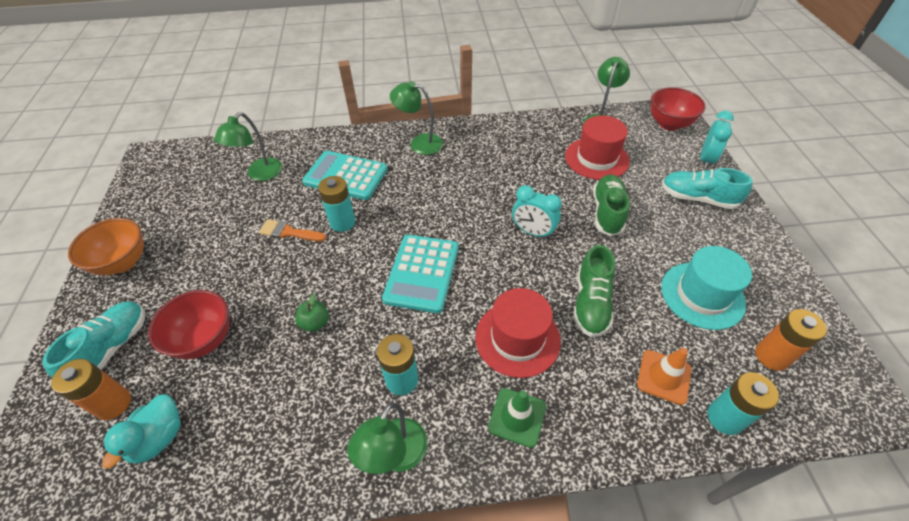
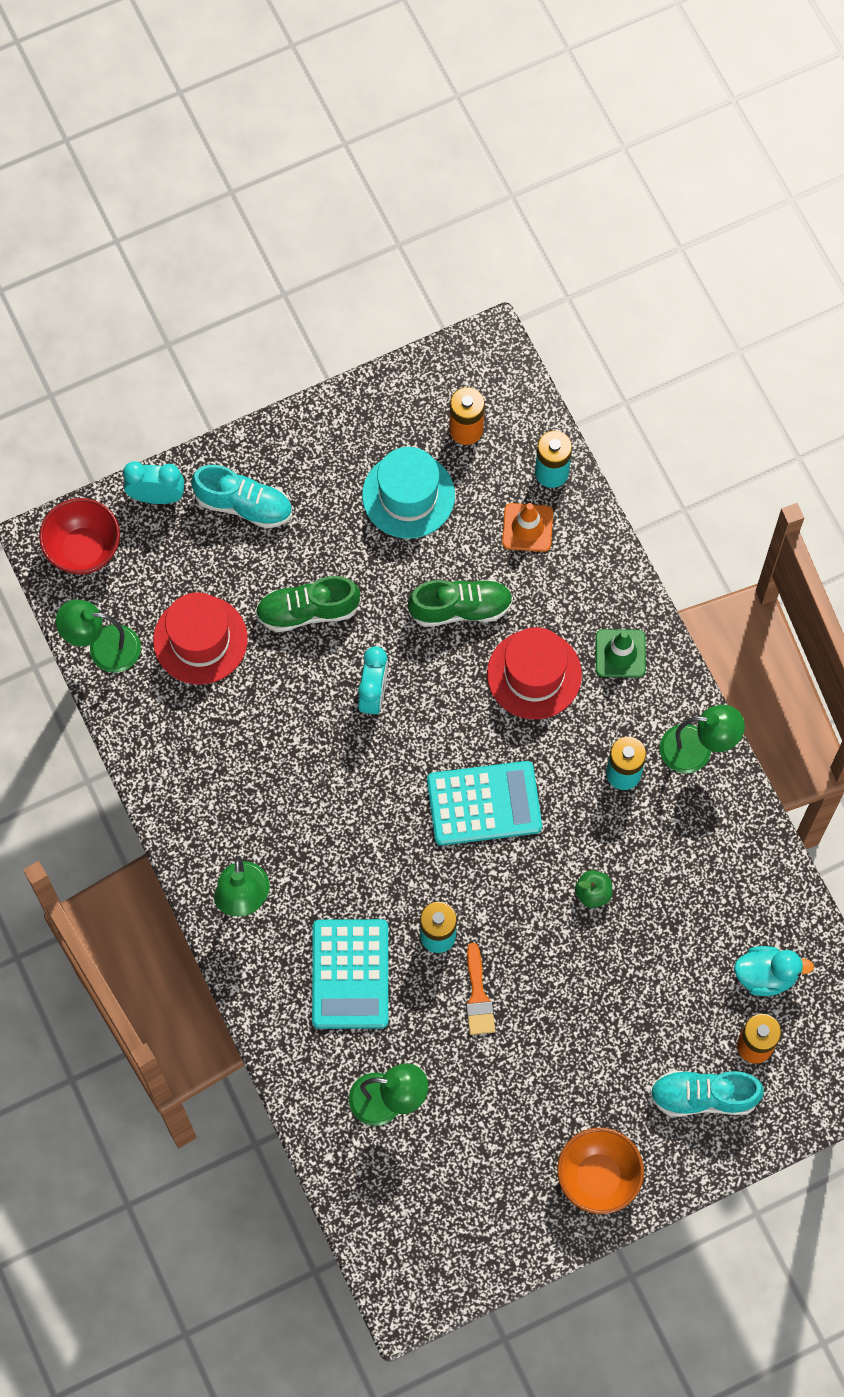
camera: 110 degrees left, 20 degrees up
red bowl [148,290,230,359] -> none
turquoise shoe [662,168,753,209] -> turquoise shoe turned 75 degrees counterclockwise [191,465,292,529]

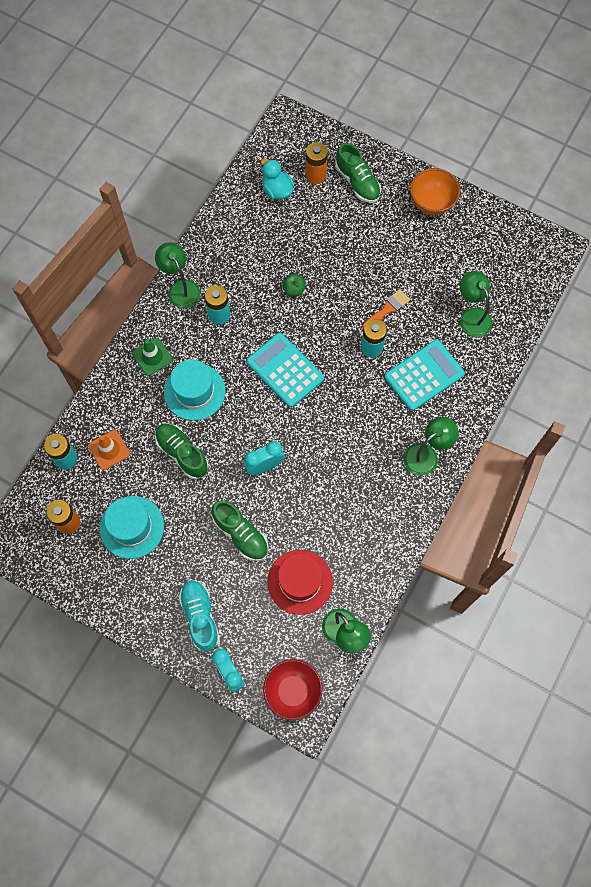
camera: 125 degrees left, 0 degrees up
red hat [487,627,582,719] -> turquoise hat [164,360,225,421]
turquoise shoe [650,1071,764,1117] -> green shoe [335,143,381,203]

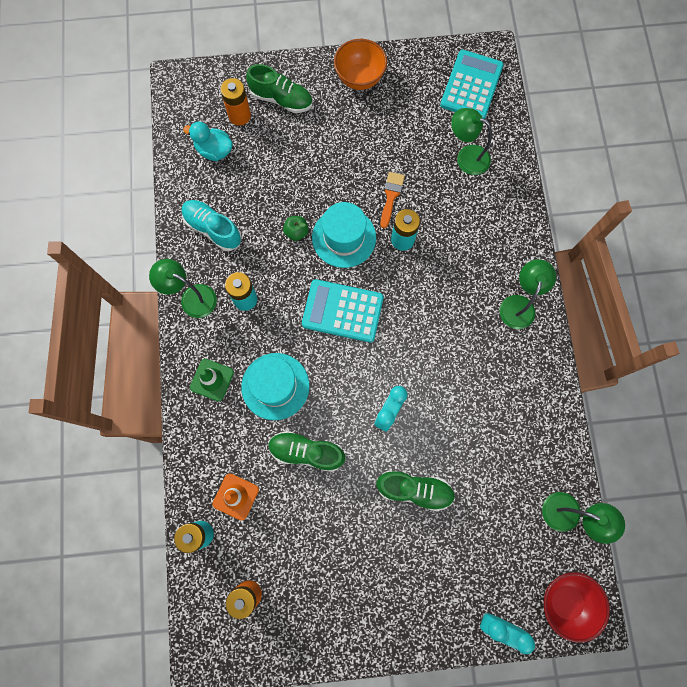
camera: 35 degrees left, 5 degrees up
turquoise hat [100,496,164,559] -> turquoise hat moved to [312,202,376,268]
turquoise shoe [179,580,220,652] -> turquoise shoe moved to [182,200,242,251]
red hat [267,550,333,615] -> none
turquoise calculator [384,340,465,411] -> turquoise calculator moved to [440,50,504,119]

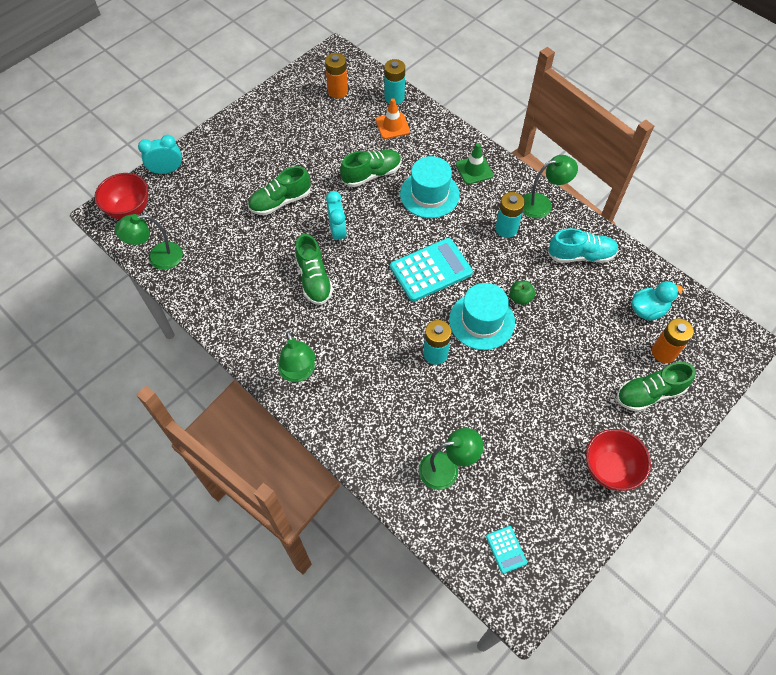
camera: 140 degrees right, 15 degrees down
orange bowl [334,39,387,90] -> red bowl [586,429,651,491]
orange brush [381,172,405,228] -> none
turquoise calculator [440,50,504,119] -> turquoise calculator [486,526,527,574], size x0.47
none -> green shoe [295,234,333,305]

